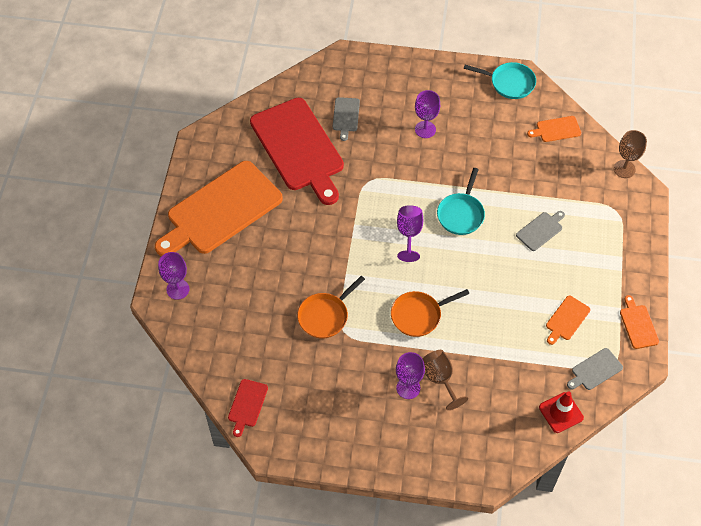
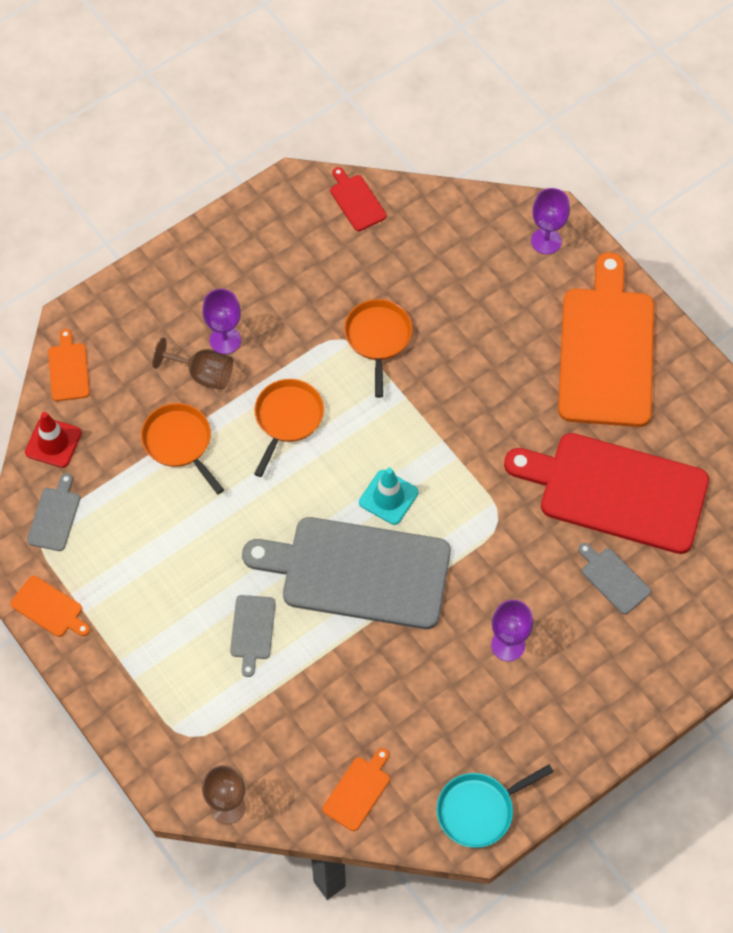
camera: 135 degrees right, 5 degrees up
purple goblet [397,205,423,262] -> turquoise traffic cone [359,468,418,525]
turquoise pan [437,168,485,235] -> grey cutting board [242,517,451,629]
orange cutting board [546,296,590,345] -> orange cutting board moved to [48,329,90,401]
none -> orange pan [141,403,224,494]

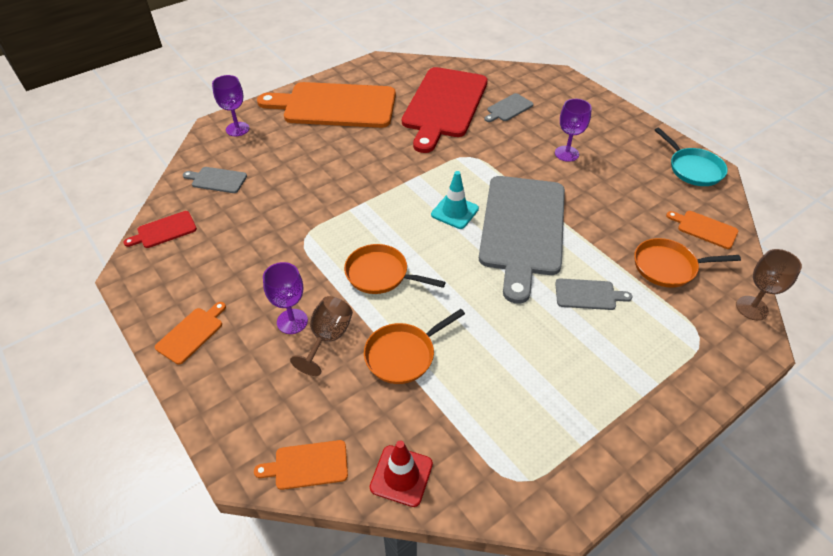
camera: 90 degrees left, 15 degrees down
orange cutting board [10,576,90,637] -> orange cutting board moved to [155,302,226,365]
grey cutting board [27,473,80,551] -> grey cutting board moved to [183,167,247,193]
orange pan [344,299,412,398] -> orange pan moved to [634,238,741,288]

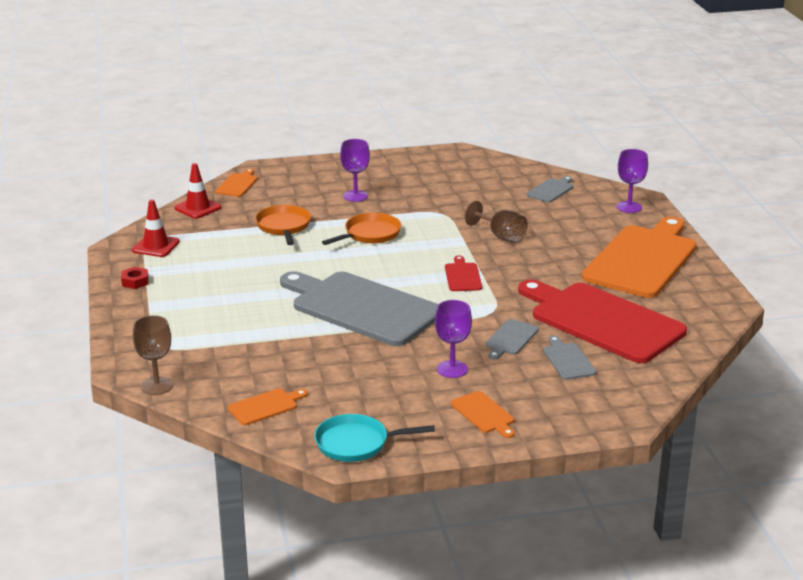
camera: 115 degrees right, 20 degrees down
red cutting board [124,211,197,248] -> red cutting board moved to [445,256,482,291]
orange cutting board [155,302,226,365] -> orange cutting board moved to [451,391,515,438]
brown goblet [290,296,353,376] -> brown goblet moved to [465,201,528,243]
turquoise traffic cone [431,171,479,229] -> none
grey cutting board [555,279,633,310] -> grey cutting board moved to [485,319,539,360]
orange pan [634,238,741,288] -> none
none -> red nut [121,267,149,289]
none -> red traffic cone [132,200,180,257]

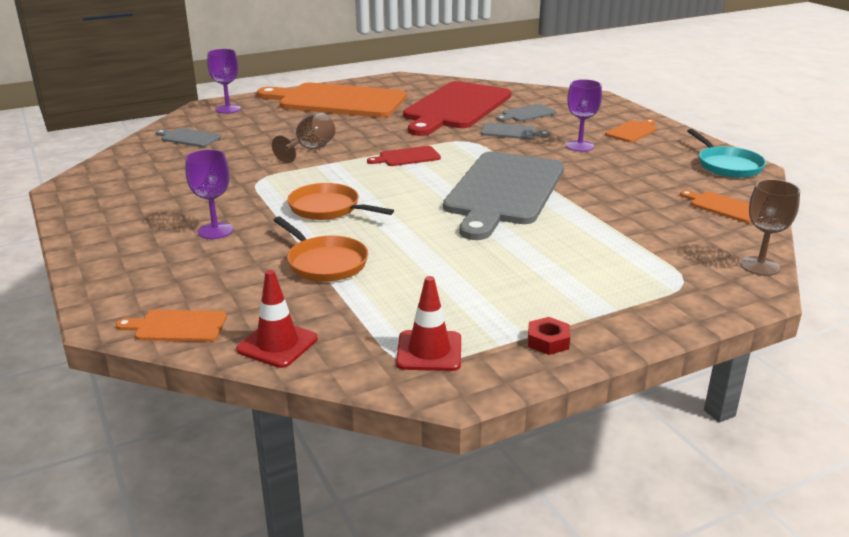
camera: 105 degrees left, 0 degrees up
orange pan [255,205,311,245] -> orange pan turned 105 degrees counterclockwise [274,216,368,282]

